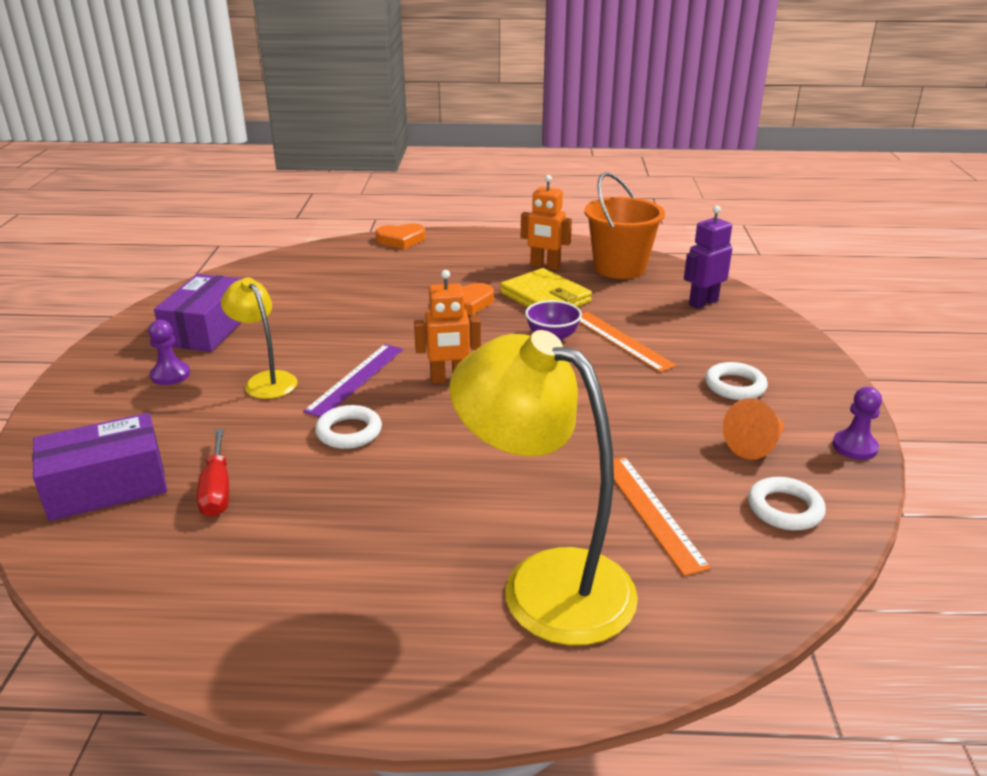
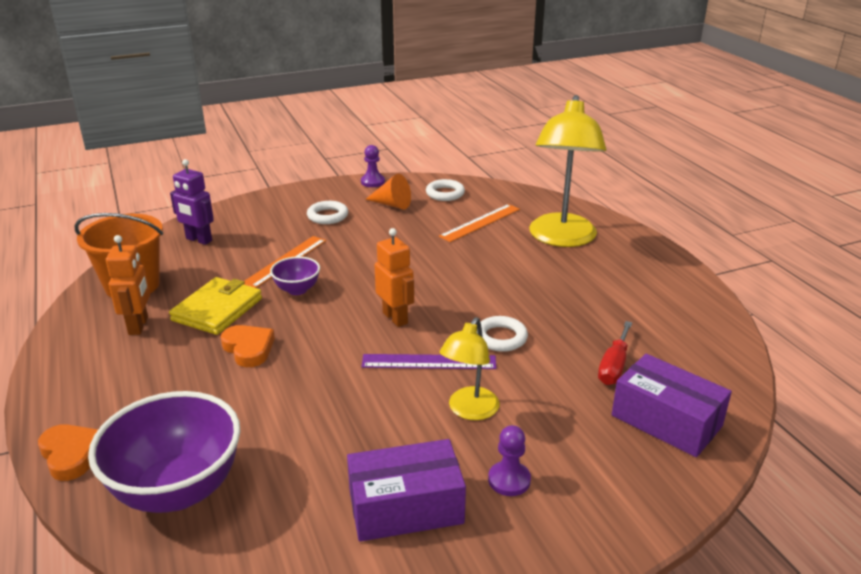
camera: 115 degrees left, 0 degrees up
red screwdriver [197,428,229,517] -> red screwdriver turned 150 degrees clockwise [598,321,632,385]
none -> purple bowl [88,391,241,513]

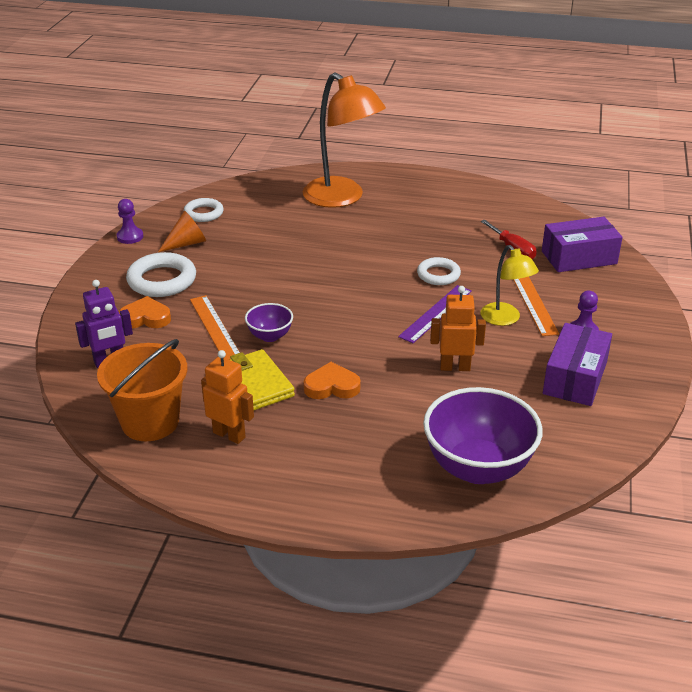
camera: 55 degrees left, 5 degrees up
orange heart [38,424,98,481] -> orange heart moved to [118,296,171,328]
white ring [307,201,348,224] -> white ring [126,252,196,297], size x1.57
orange robot [375,228,414,327] -> orange robot moved to [430,286,486,371]
orange ruler [439,204,520,242] -> orange ruler moved to [513,277,559,336]
yellow lamp [529,95,606,247] -> orange lamp [302,72,386,208]

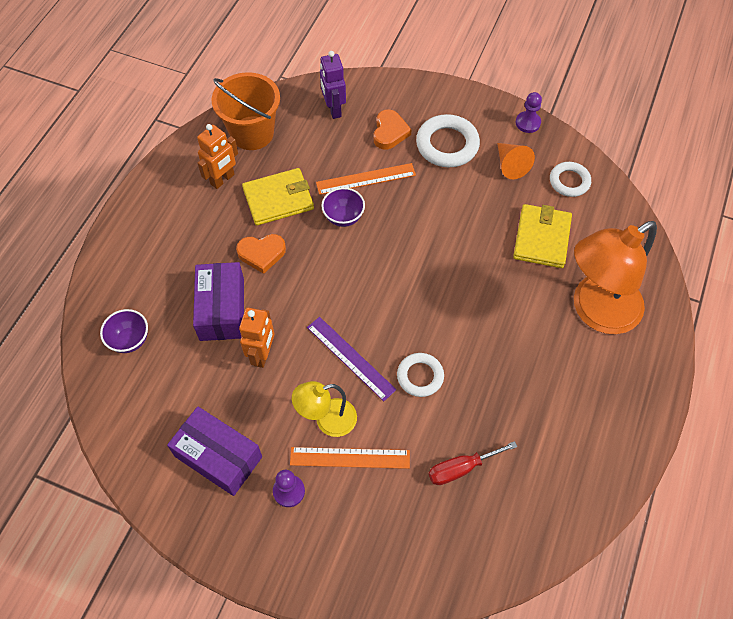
camera: 100 degrees right, 25 degrees up
orange heart [303,362,361,399] -> orange heart turned 75 degrees clockwise [236,234,286,274]
purple bowl [423,387,543,484] -> purple bowl [100,309,148,353], size x0.49
purple box [542,217,623,272] -> purple box moved to [193,262,244,341]
none -> yellow wallet [513,204,572,268]

